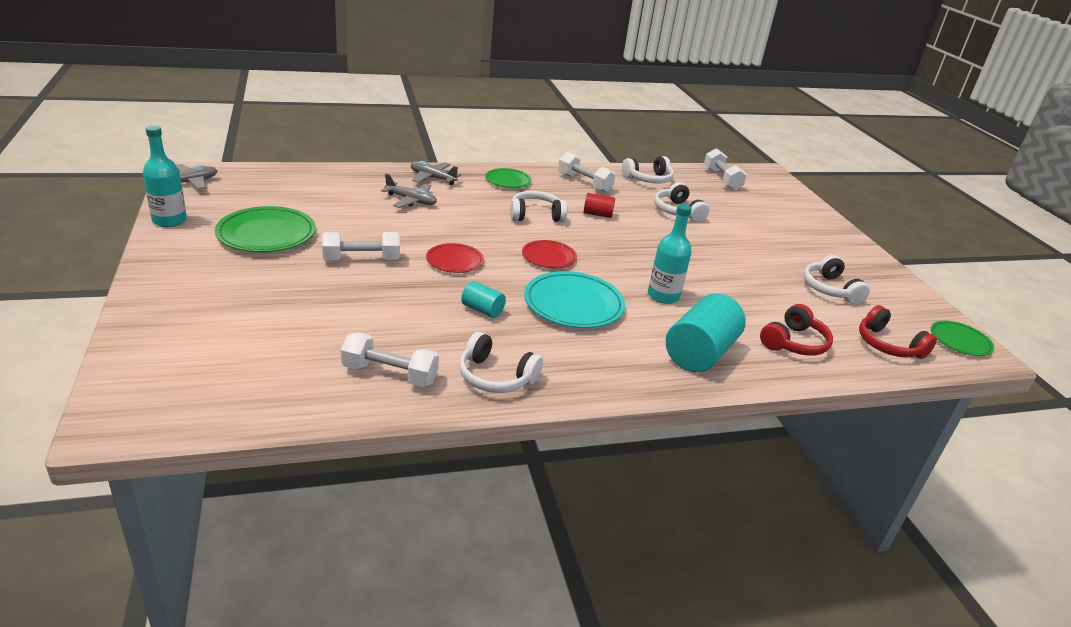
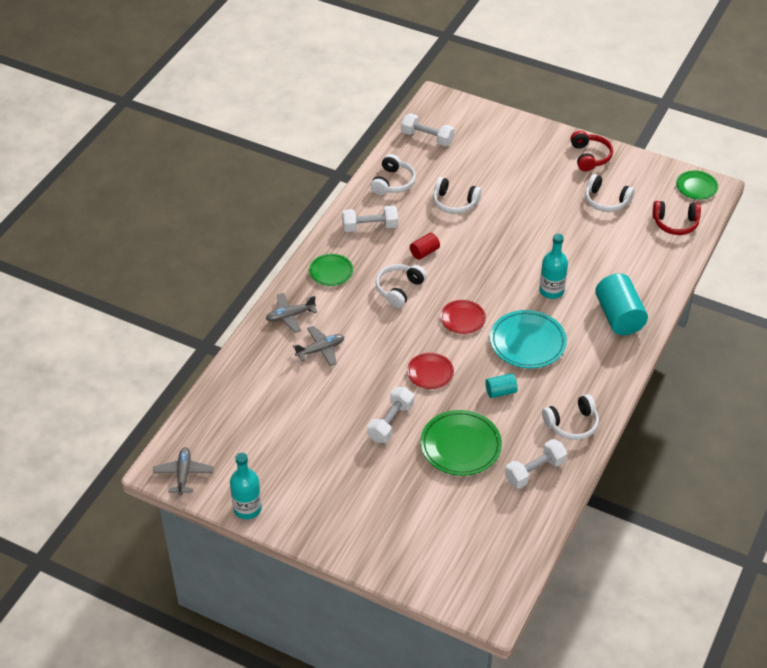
camera: 45 degrees left, 15 degrees up
green plate [215,206,316,252] -> green plate moved to [420,410,502,476]
red headphones [760,304,833,356] -> red headphones moved to [570,131,613,172]

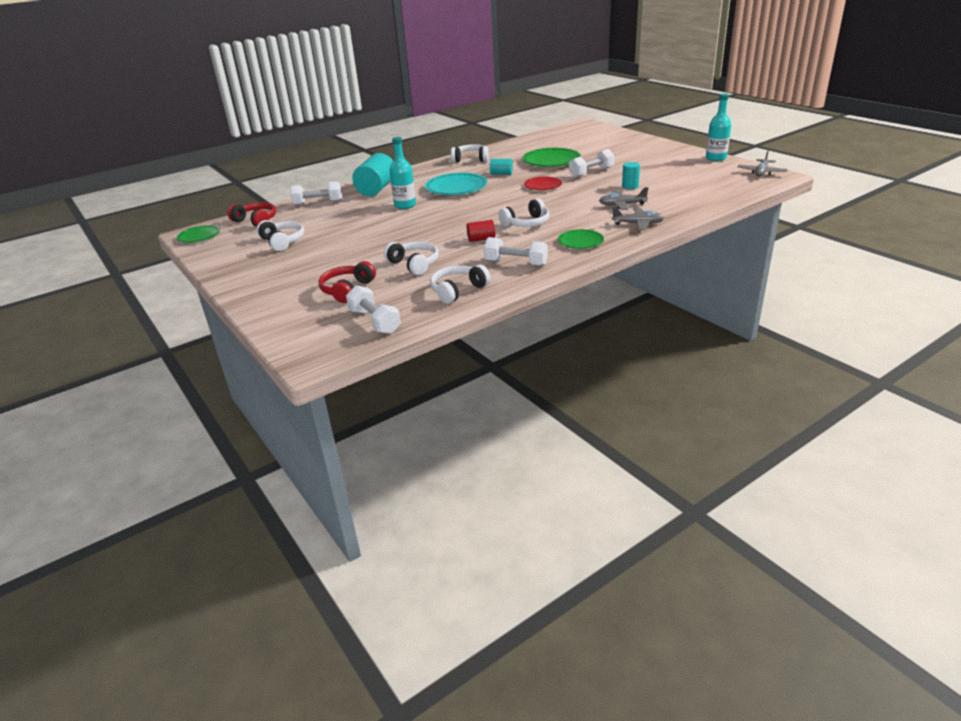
camera: 150 degrees left, 15 degrees down
red plate [440,300,486,334] -> none
white dumbbell [505,439,567,488] -> white dumbbell moved to [290,182,342,206]
red headphones [570,131,613,172] -> red headphones moved to [318,261,376,303]
none -> turquoise cylinder [622,162,640,189]

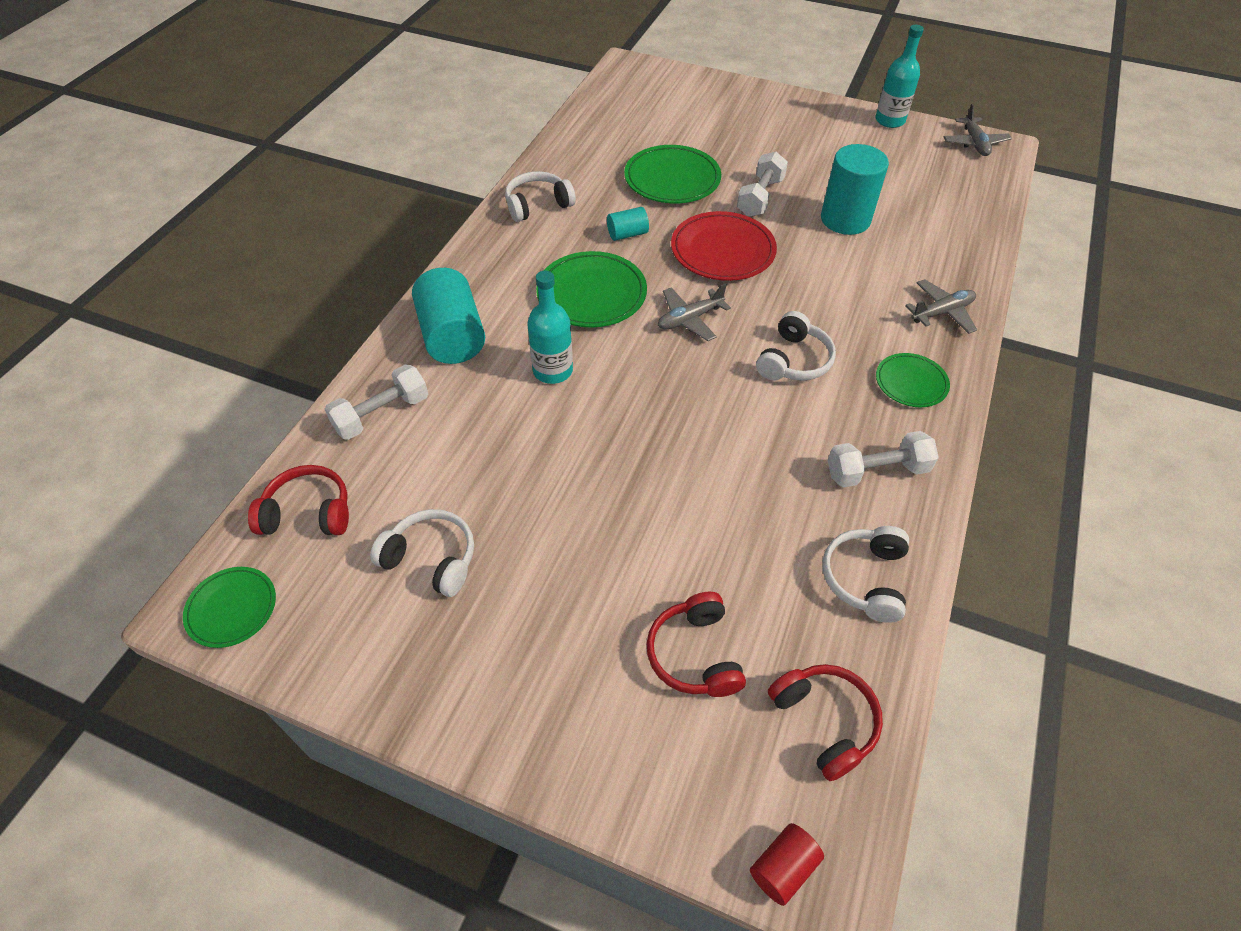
camera: 35 degrees left, 20 degrees up
white dumbbell [346,285,401,334] -> red headphones [768,664,883,781]
white headphones [384,242,438,275] -> none
turquoise plate [425,173,487,195] -> green plate [536,251,647,327]
red cylinder [467,220,495,242] -> red cylinder moved to [750,823,824,906]
red plate [524,176,562,190] -> red plate [671,211,777,281], size x1.66
grey plane [599,187,649,210] -> grey plane moved to [658,283,731,341]
turquoise cylinder [622,162,640,189] -> turquoise cylinder [821,144,889,235], size x1.96

